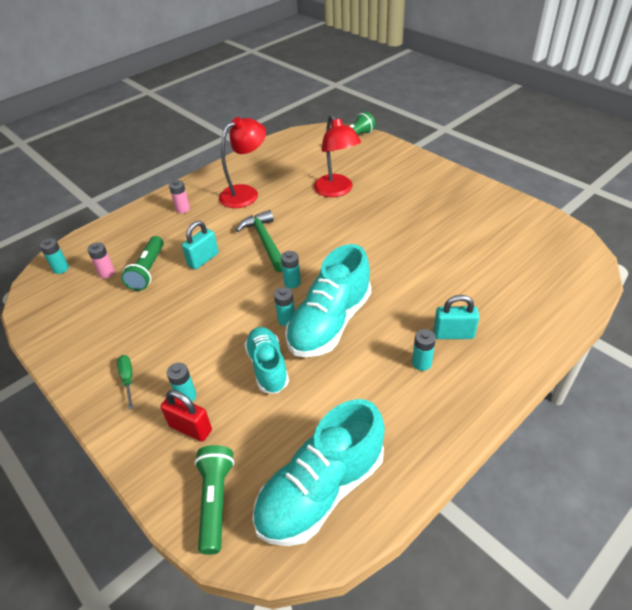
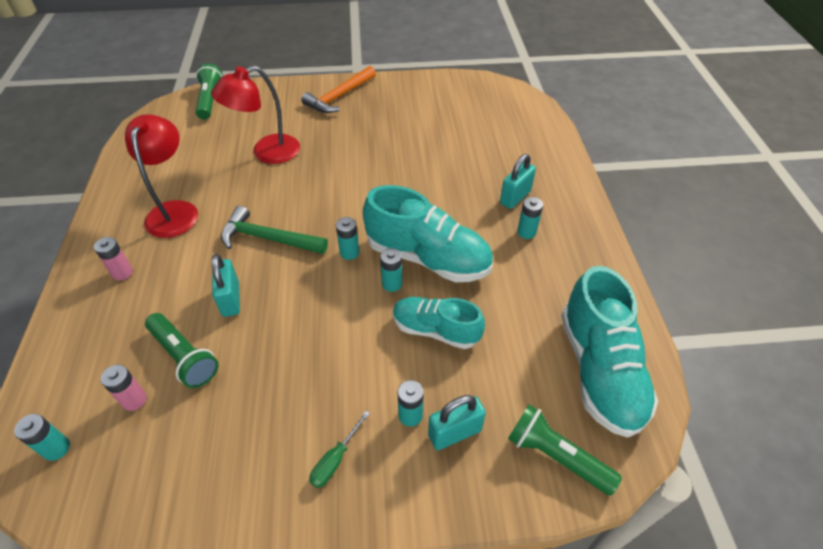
camera: 55 degrees left, 5 degrees up
green screwdriver [117,355,133,410] -> green screwdriver turned 75 degrees counterclockwise [309,411,370,488]
red padlock [160,390,212,442] -> turquoise padlock [428,395,486,450]
turquoise shoe [285,244,371,357] -> turquoise shoe turned 45 degrees counterclockwise [363,185,493,282]
red lamp [314,115,361,197] -> red lamp turned 135 degrees clockwise [211,66,300,164]
none -> orange hammer [301,66,376,113]

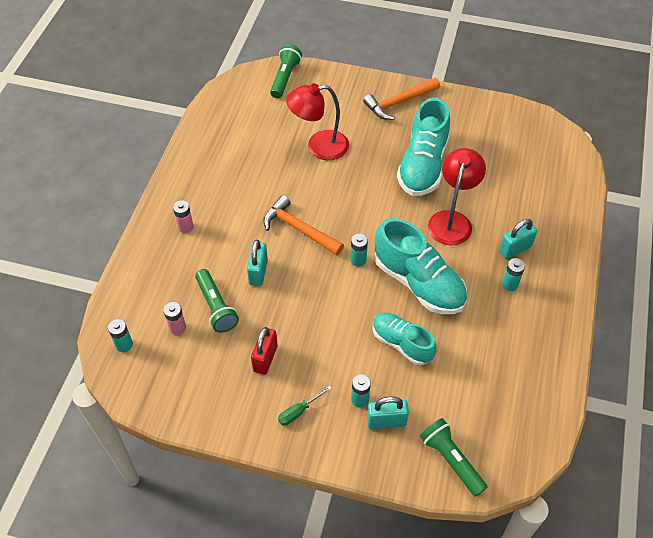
camera: 20 degrees right, 5 degrees up
red lamp [125,114,198,238] -> red lamp moved to [428,148,486,245]
green hammer [221,206,328,254] -> orange hammer [263,195,344,255]
turquoise battery [380,248,402,292] -> none
turquoise shoe [561,266,658,437] -> turquoise shoe moved to [397,98,450,196]
none -> red padlock [251,327,278,375]

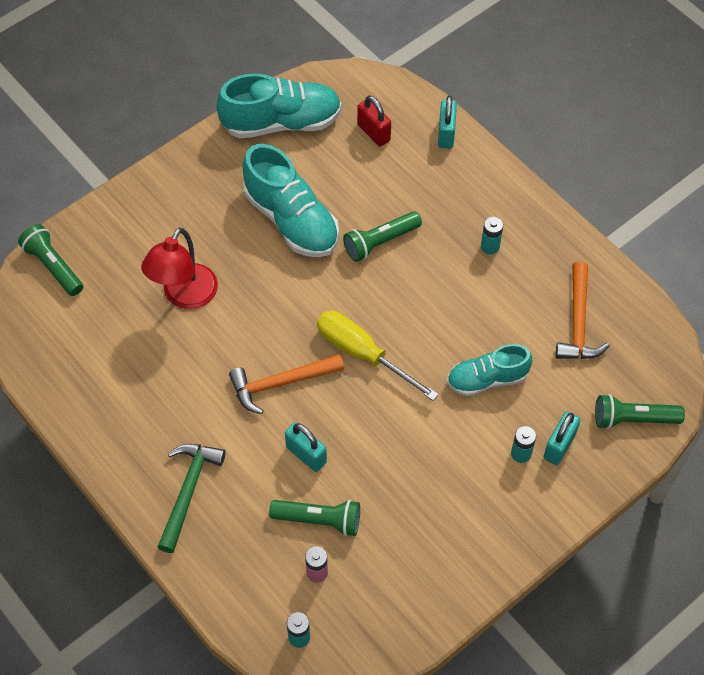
camera: 55 degrees left, 5 degrees up
pink battery [173,200,193,233] -> green hammer [158,444,226,553]
red padlock [251,327,278,375] -> red padlock moved to [357,95,391,147]
green screwdriver [278,386,332,425] -> none
turquoise battery [350,234,368,266] -> yellow screwdriver [317,311,439,401]
orange hammer [363,78,440,120] -> orange hammer moved to [556,262,610,359]
turquoise shoe [374,218,467,314] -> turquoise shoe moved to [216,73,342,138]
red lamp [428,148,486,245] -> green flashlight [343,211,422,262]
turquoise padlock [499,219,537,259] -> turquoise padlock moved to [438,96,457,149]

